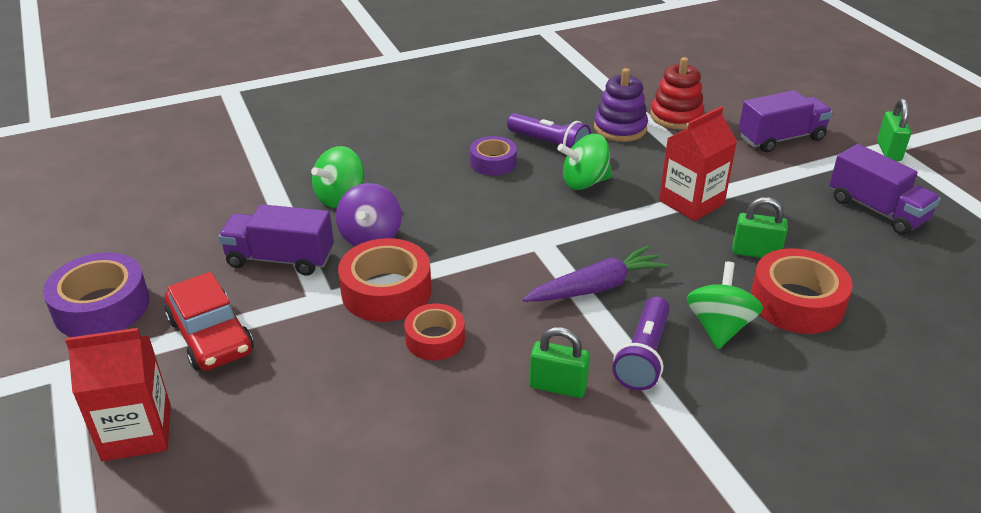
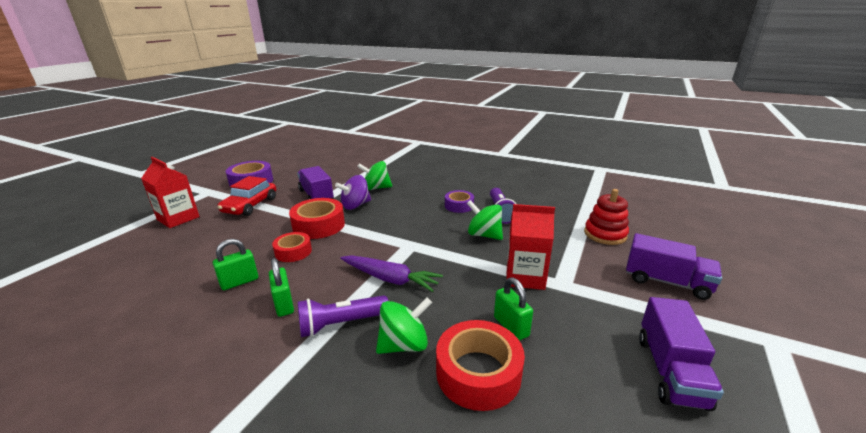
camera: 50 degrees right, 10 degrees down
purple stacking toy [594,68,648,142] -> none
green padlock [877,99,911,161] -> green padlock moved to [213,239,258,290]

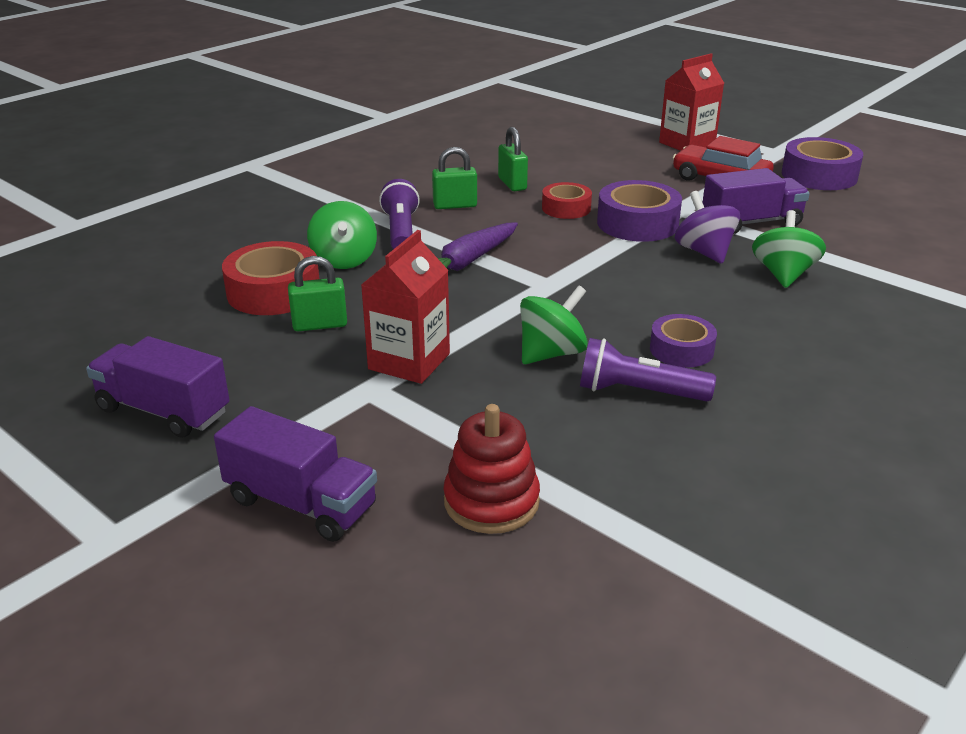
camera: 105 degrees right, 5 degrees up
red tape [289,198,345,239] -> purple tape [597,180,682,242]
purple truck [626,233,722,300] -> purple truck turned 105 degrees counterclockwise [214,406,377,542]

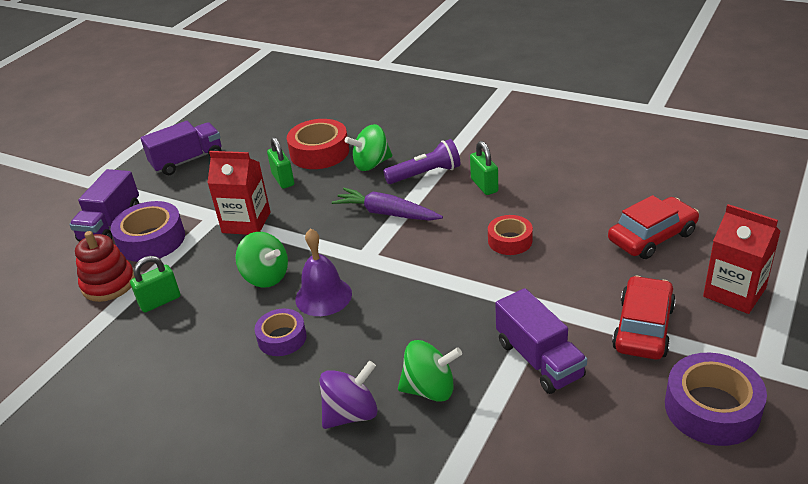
camera: 80 degrees right, 5 degrees up
purple truck [86,336,230,438] -> purple truck turned 45 degrees clockwise [141,121,221,175]
green padlock [498,127,528,191] -> green padlock moved to [130,256,180,312]
purple flashlight [580,338,716,401] -> none
purple tape [597,180,682,242] -> purple tape moved to [111,201,185,262]
purple spinning top [675,191,740,264] -> purple spinning top moved to [319,361,378,429]
none -> purple bell [295,228,352,316]
none -> red car [608,195,699,259]

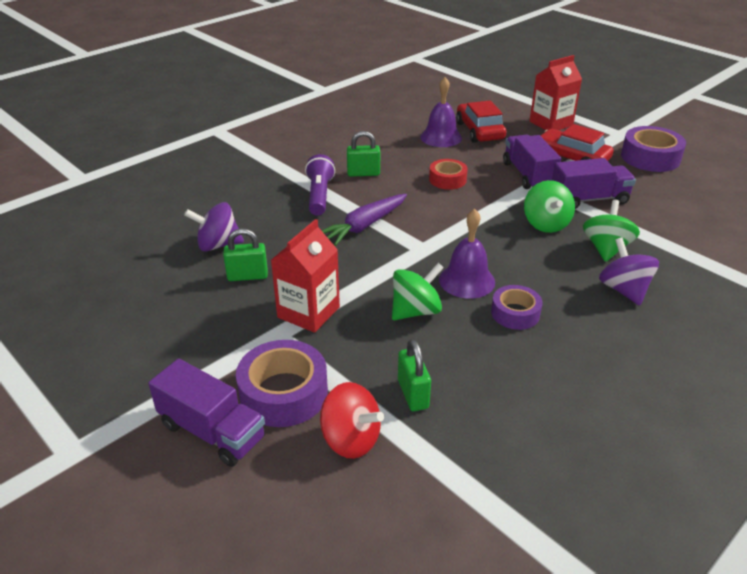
camera: 75 degrees left, 0 degrees up
red stacking toy [75,231,135,302] -> red spinning top [320,382,384,459]
purple truck [141,121,221,175] -> purple truck moved to [503,135,561,189]
red tape [287,119,349,169] -> purple spinning top [184,202,244,252]
green spinning top [345,124,392,171] -> green spinning top moved to [524,180,575,233]
none -> purple bell [420,77,462,147]

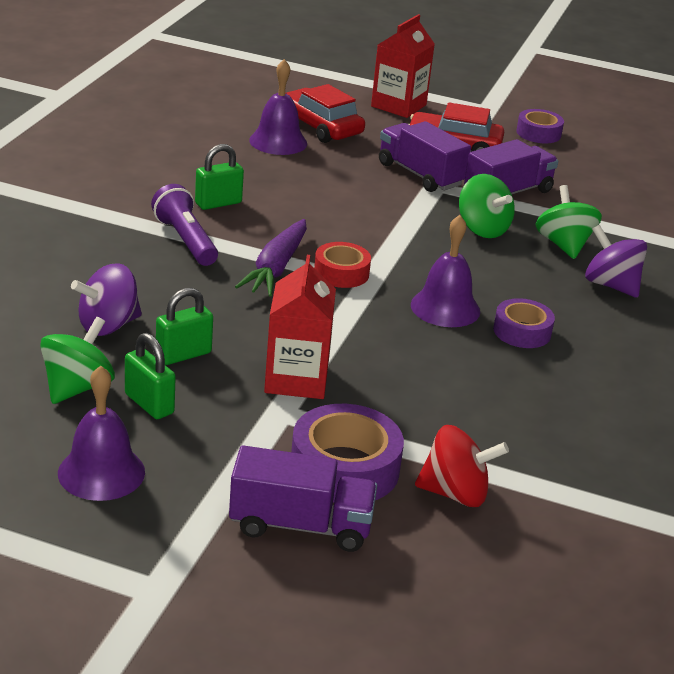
camera: 30 degrees left, 5 degrees down
green spinning top [392,263,444,320] -> green spinning top moved to [40,317,115,404]
green padlock [398,339,431,411] -> green padlock moved to [125,333,176,419]
red tape [429,159,468,190] -> red tape moved to [314,242,371,288]
purple tape [621,126,686,172] -> purple tape [516,109,564,143], size x0.62
none -> purple bell [58,366,145,501]

